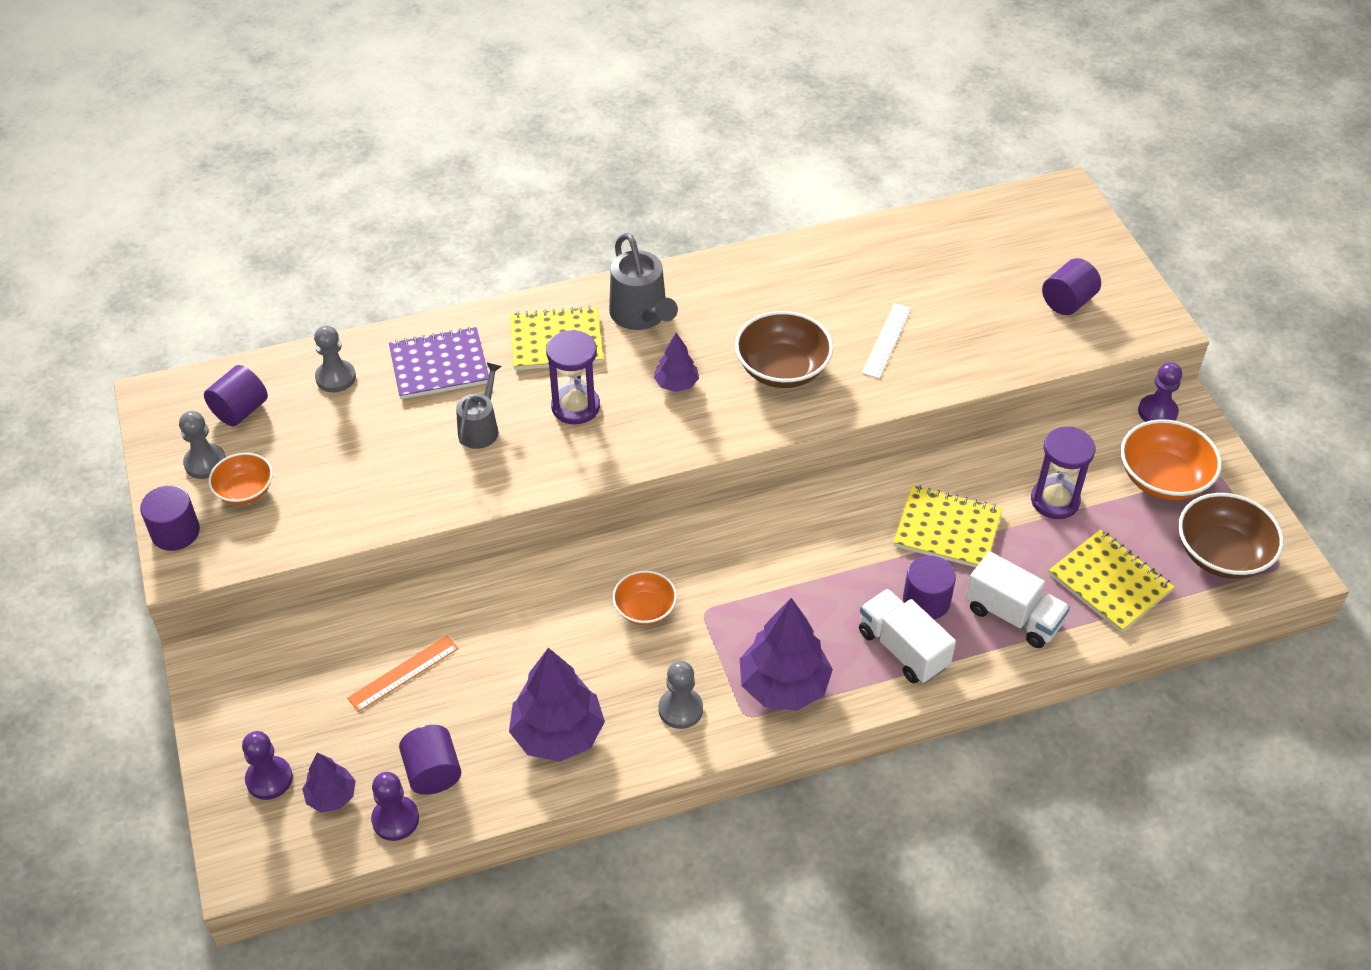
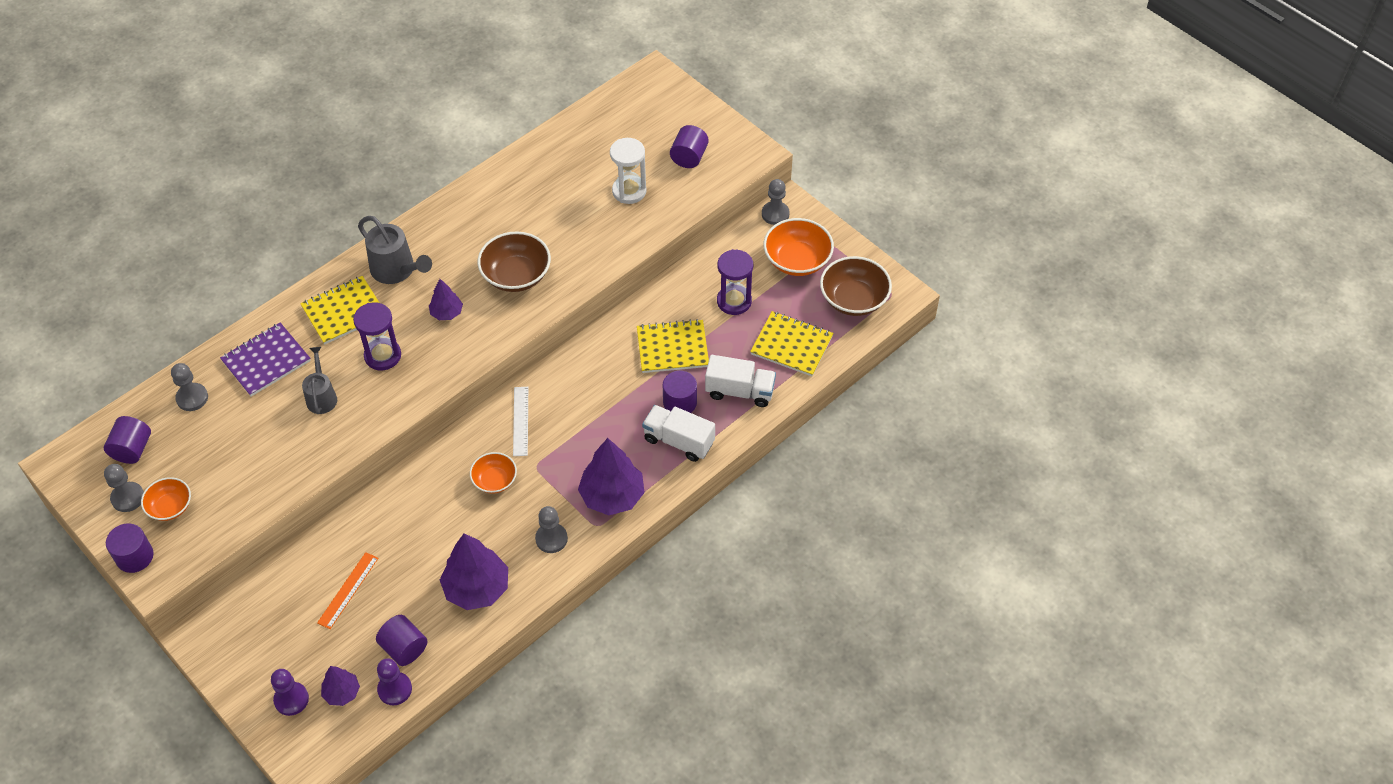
camera: 25 degrees left, 5 degrees up
white ruler [862,303,911,379] -> white ruler moved to [513,387,528,456]
purple pawn [1138,362,1182,422] -> grey pawn [762,179,790,225]
none -> white hourglass [610,138,647,204]

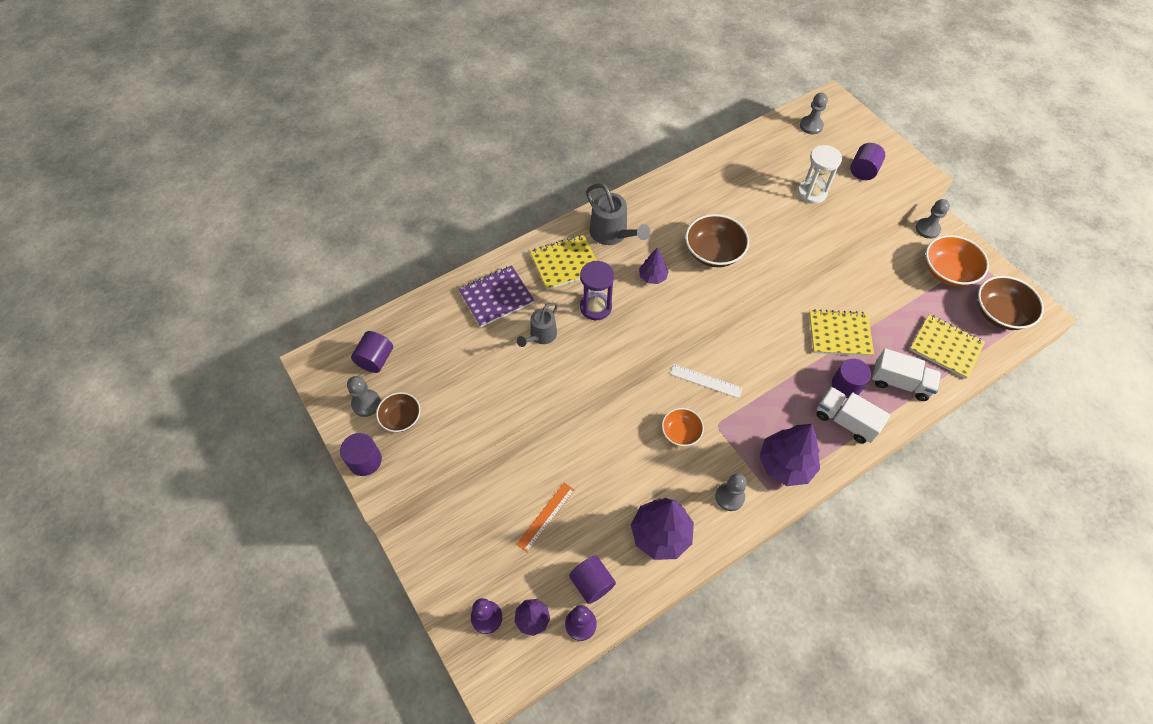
camera: 10 degrees right, 5 degrees up
orange bowl [141,477,191,521] -> brown bowl [376,392,420,432]
grey pawn [171,363,208,411] -> grey pawn moved to [800,93,828,134]
grey watering can [302,347,337,414] -> grey watering can turned 150 degrees counterclockwise [517,303,558,347]
white ruler [513,387,528,456] -> white ruler turned 75 degrees counterclockwise [670,364,742,398]
purple hourglass [717,249,753,315] -> none

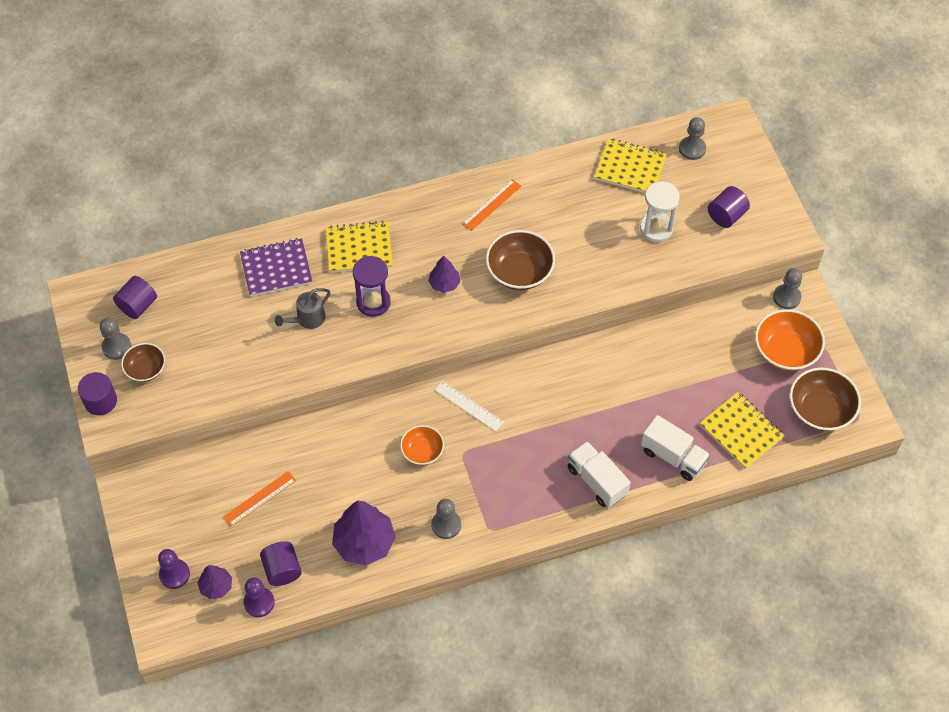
camera: 15 degrees right, 0 degrees up
grey watering can [586,183,650,245] -> none
purple tree [759,424,820,486] -> none
yellow notebook [809,309,874,356] -> yellow notebook moved to [595,138,667,193]
purple cylinder [832,359,871,398] -> none
none -> orange ruler [462,179,521,231]

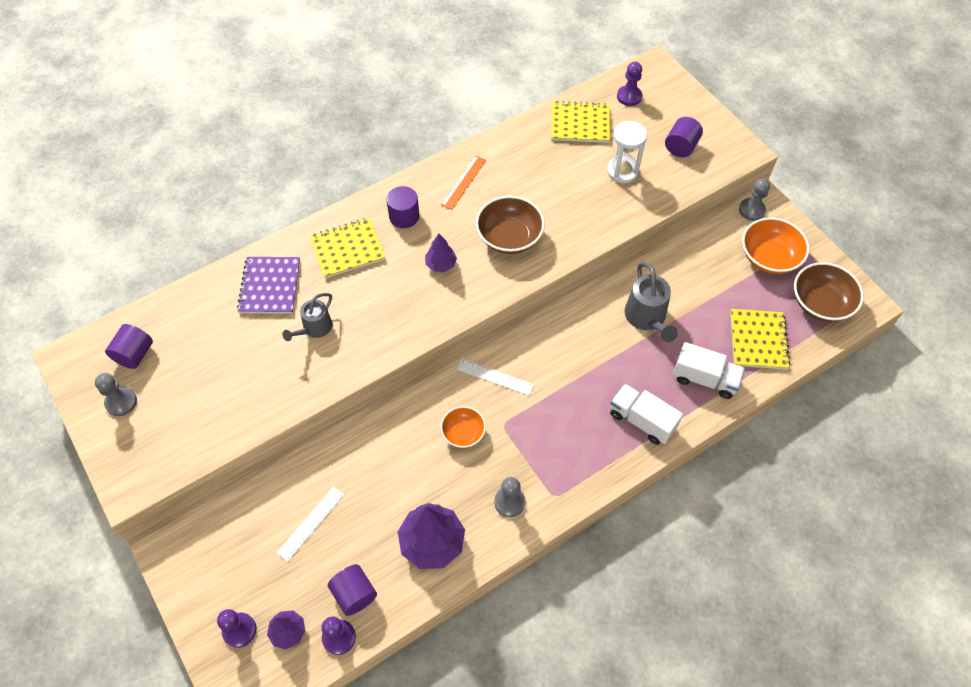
camera: 15 degrees left, 0 degrees up
purple cylinder [78,372,117,415] -> purple cylinder moved to [386,186,420,228]
brown bowl [121,343,165,382] -> none
orange ruler [223,471,296,527] -> white ruler [277,487,344,561]
purple notebook [240,238,312,297] -> purple notebook turned 60 degrees counterclockwise [237,257,300,314]
purple hourglass [353,256,391,317] -> none
grey pawn [679,117,706,160] -> purple pawn [617,62,642,106]
yellow notebook [700,392,785,469] -> yellow notebook turned 60 degrees clockwise [730,309,790,369]
none -> grey watering can [624,262,678,342]

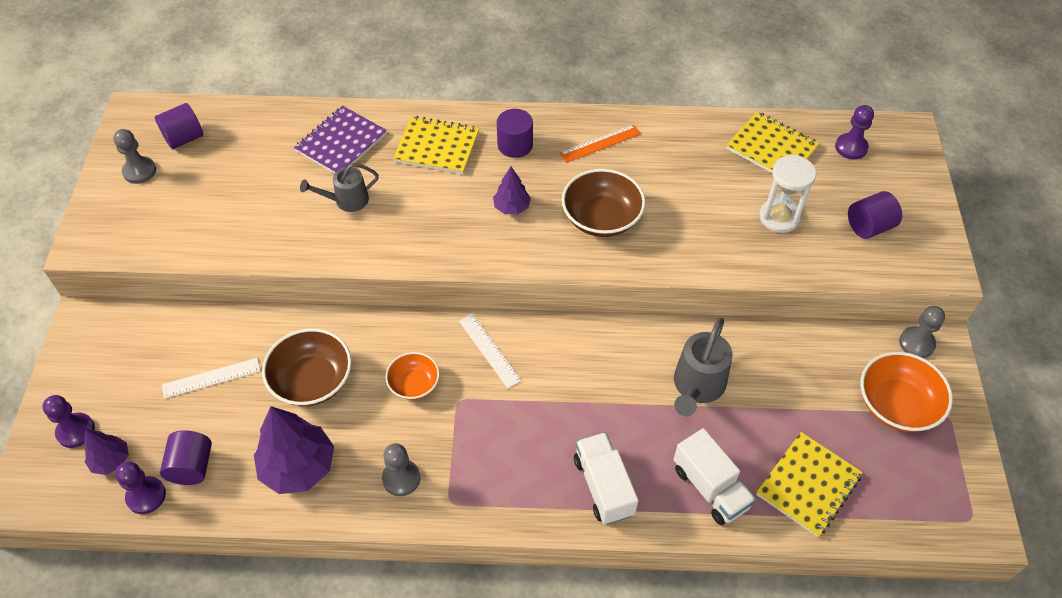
camera: 35 degrees right, 5 degrees down
brown bowl [794,262,864,322] -> brown bowl moved to [262,328,352,406]

